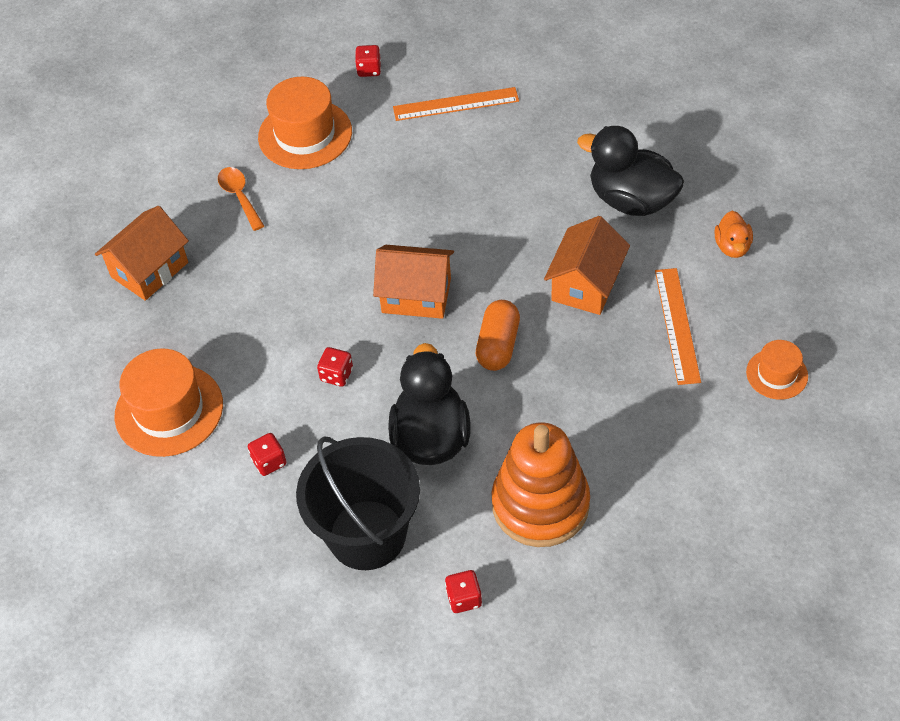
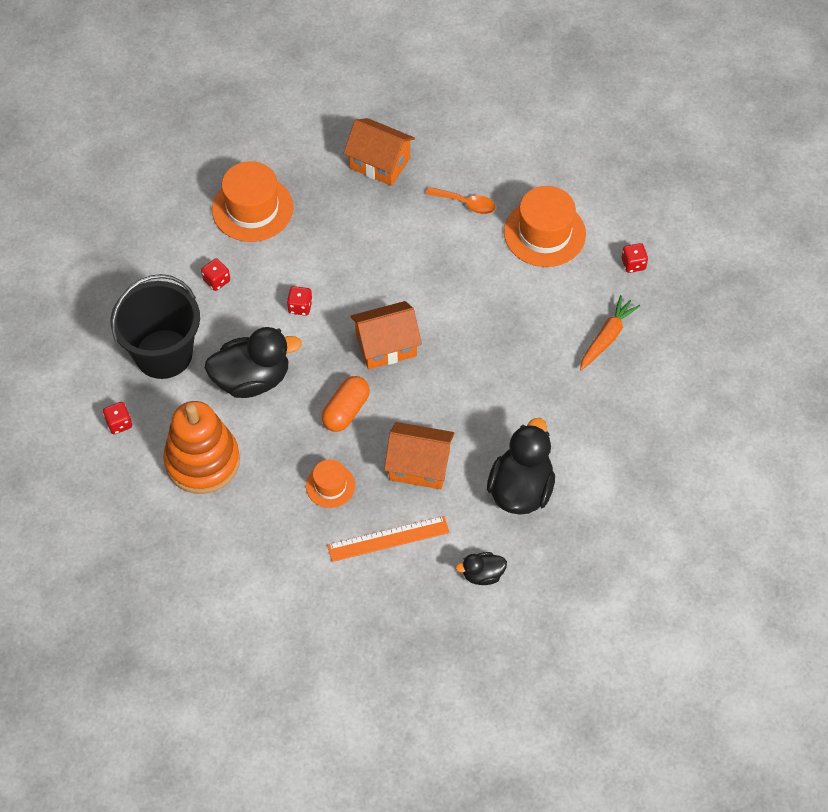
camera: 75 degrees right, 5 degrees up
orange spoon [218,167,264,231] -> orange spoon turned 60 degrees clockwise [426,187,496,214]
orange house [373,245,454,319] -> orange house turned 75 degrees clockwise [350,301,422,369]
orange ruler [393,87,519,121] -> orange carrot [580,295,640,371]
orange capsule [476,300,520,371] -> orange capsule turned 60 degrees counterclockwise [322,376,370,432]
orange duck [715,211,753,258] -> black duck [456,552,507,585]
orange hat [746,340,808,400] -> orange hat moved to [306,459,355,508]

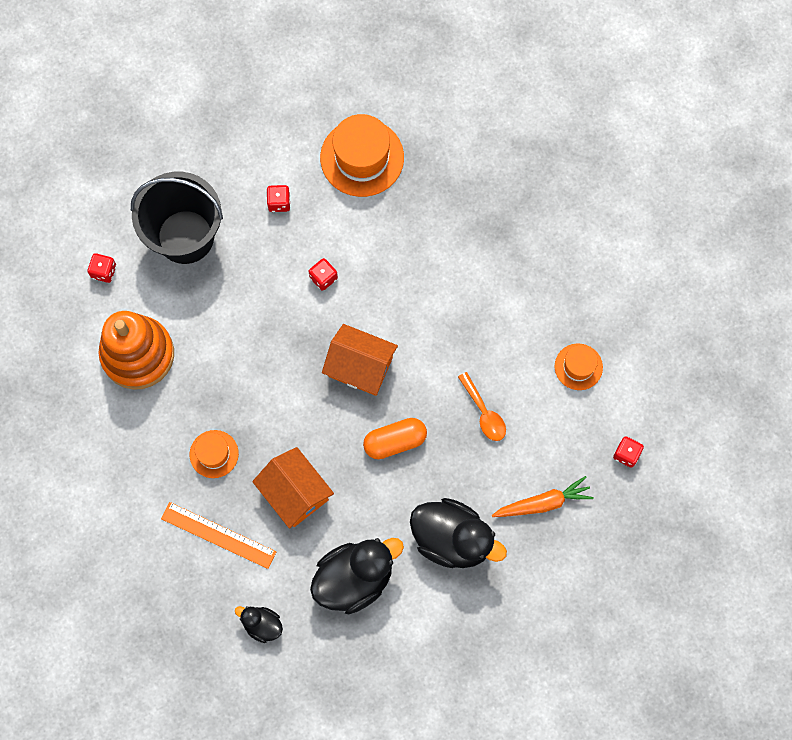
camera: 40 degrees right, 15 degrees up
black duck [205,327,302,398] -> black duck moved to [410,498,507,568]
orange capsule [322,376,370,432] -> orange capsule moved to [363,418,427,459]
orange house [343,118,415,186] -> none
orange spoon [426,187,496,214] -> orange spoon moved to [458,372,506,441]
orange hat [504,186,586,267] -> orange hat [555,343,603,390], size x0.56

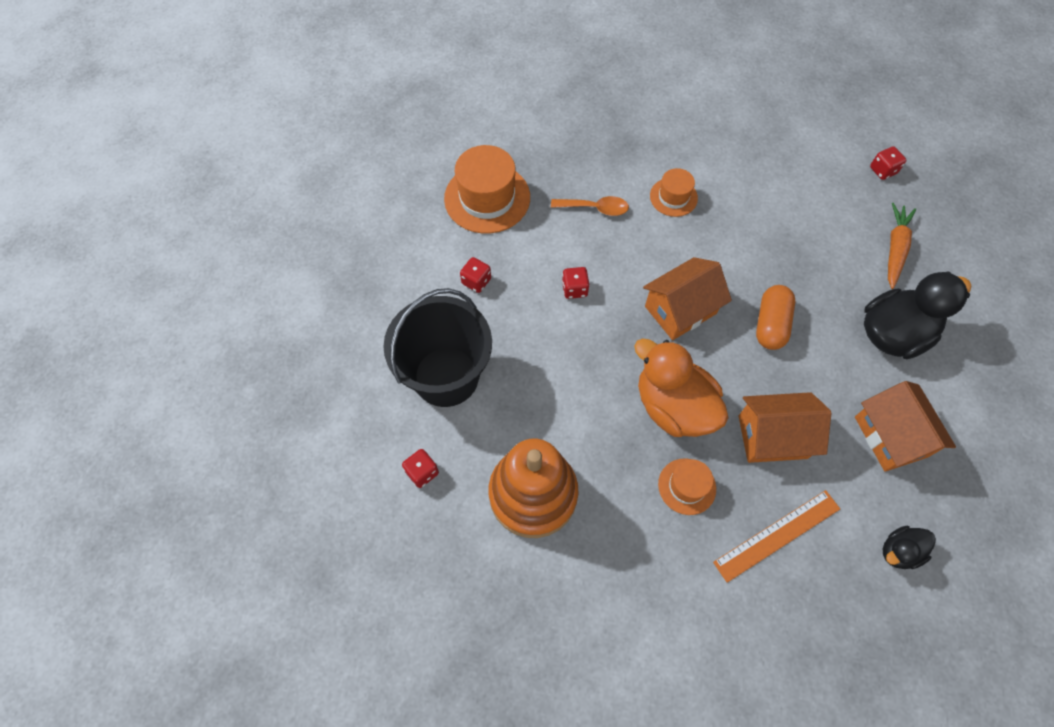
camera: 55 degrees left, 10 degrees down
black duck [310,538,404,614] -> orange house [855,381,956,472]
orange spoon [458,372,506,441] -> orange spoon moved to [551,196,629,216]
orange hat [555,343,603,390] -> orange hat moved to [650,168,698,217]
none -> orange duck [634,338,728,437]

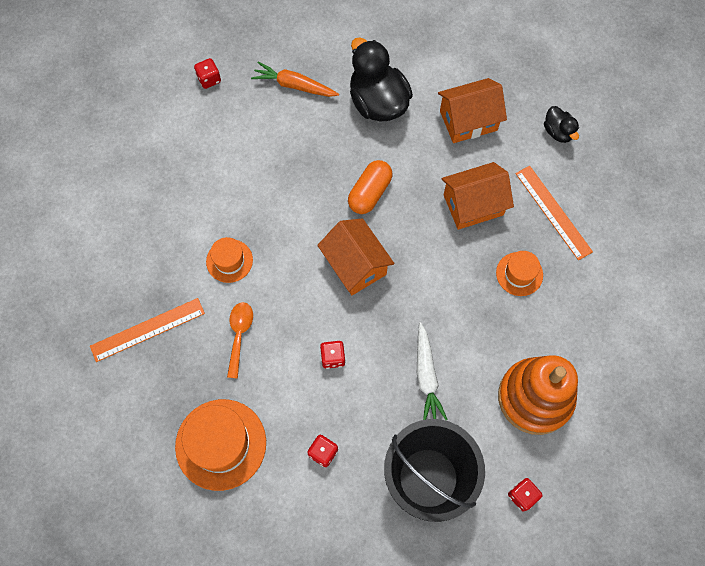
camera: 90 degrees left, 5 degrees up
orange duck [634,338,728,437] -> none
orange house [739,392,831,463] -> orange house turned 75 degrees clockwise [442,162,514,230]
orange capsule [756,285,795,350] -> orange capsule turned 75 degrees counterclockwise [348,160,393,214]
none -> orange ruler [90,298,205,362]
none -> white carrot [417,322,448,420]

